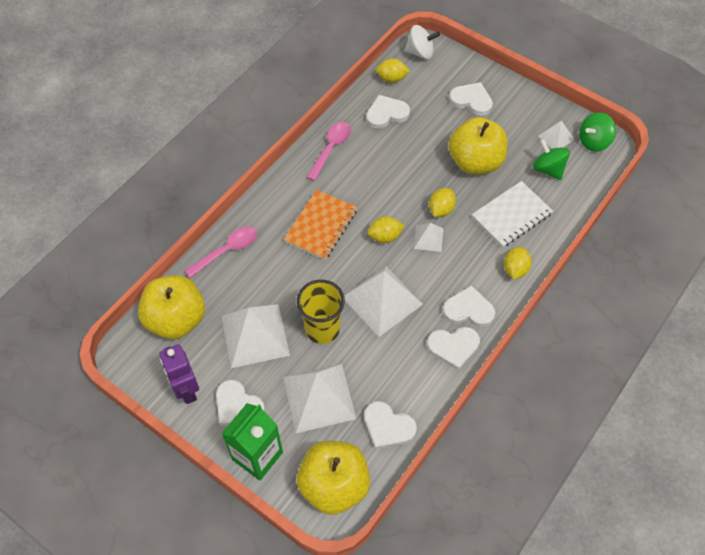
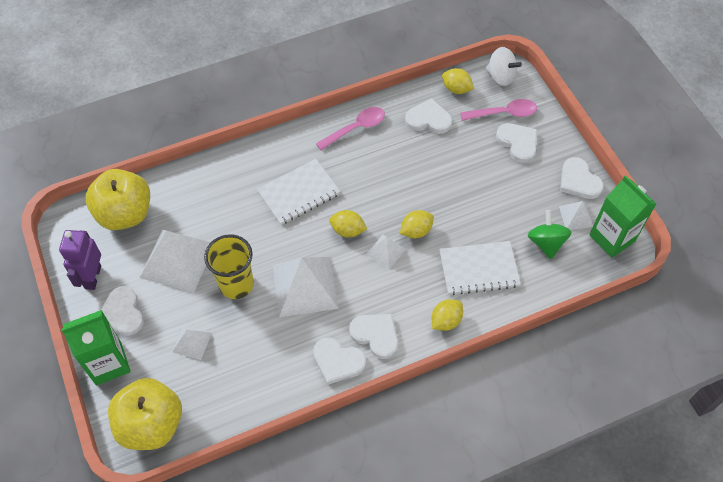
camera: 30 degrees right, 0 degrees up
pink spoon [184,227,257,278] -> pink spoon moved to [460,99,537,121]
white pyramid [283,364,356,433] -> white pyramid [172,325,212,360], size x0.50
orange notebook [284,190,357,260] -> white notebook [257,159,340,225]
white heart [364,401,417,450] -> white heart moved to [560,157,604,199]
yellow apple [449,117,508,175] -> none
green spinning top [579,112,616,152] -> green carton [589,175,656,258]

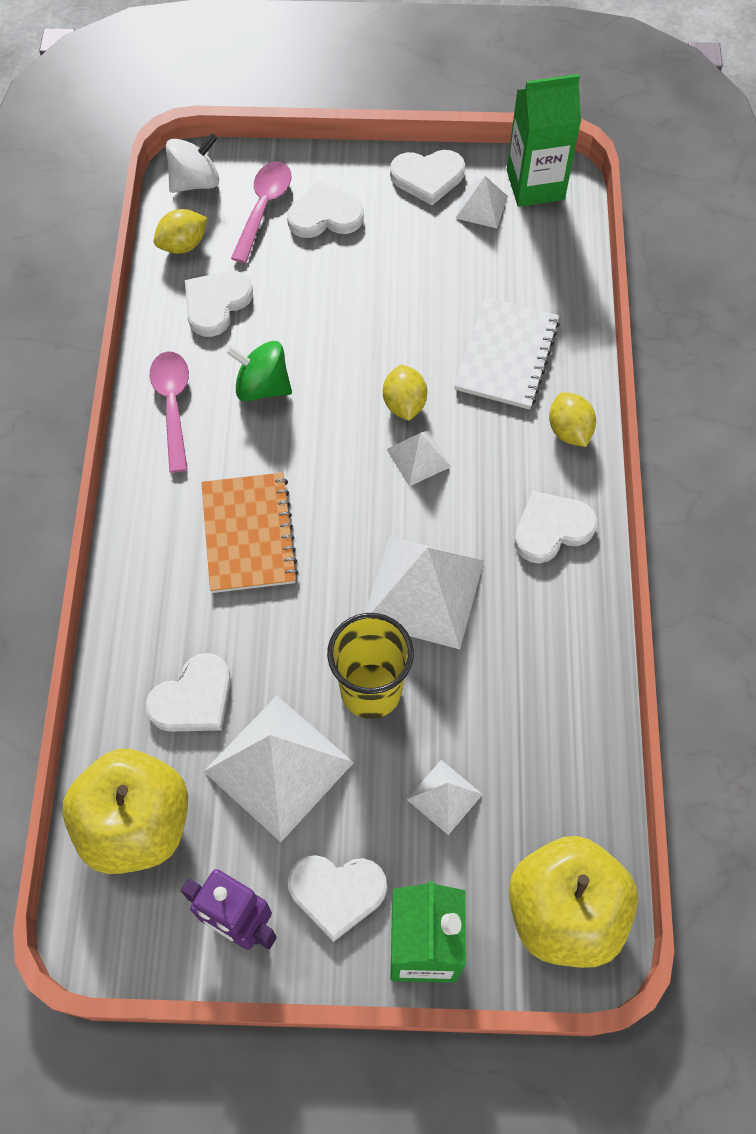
camera: 65 degrees left, 5 degrees up
white notebook [257,159,340,225] -> orange notebook [201,472,298,593]
white heart [313,337,366,385] -> white heart moved to [146,653,231,732]
yellow lemon [329,210,367,237] -> none
green spinning top [528,210,572,259] -> green spinning top moved to [226,341,292,401]

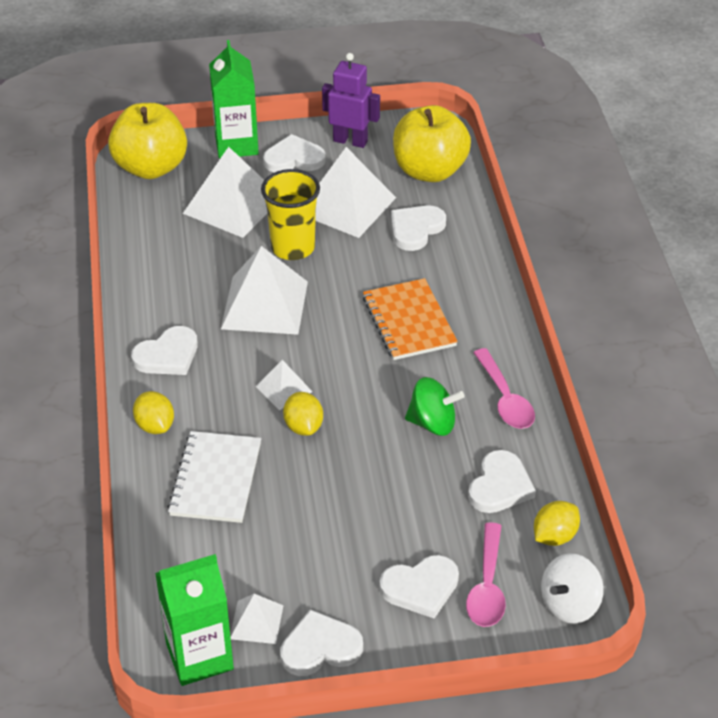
camera: 170 degrees right, 20 degrees down
white pyramid [406,760,483,835] -> white pyramid [183,147,268,238], size x1.98

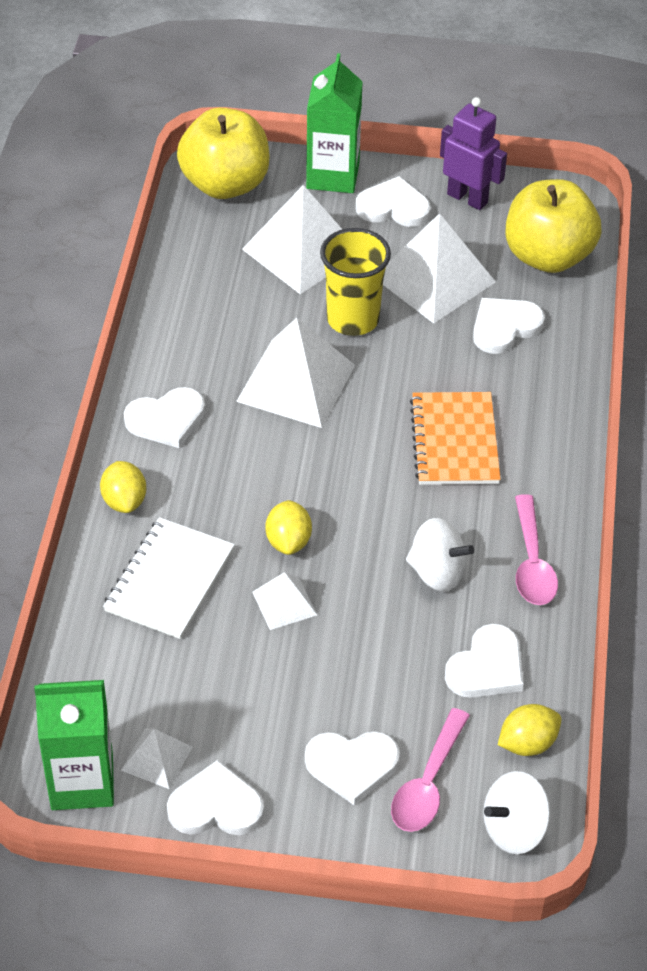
camera: 15 degrees right, 5 degrees up
white pyramid [256,360,312,410] -> white pyramid moved to [253,572,317,630]
green spinning top [405,377,465,436] -> white spinning top [406,518,474,591]

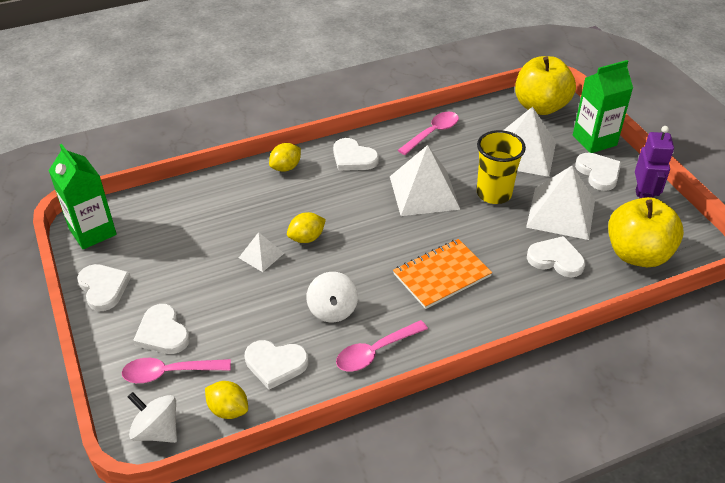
camera: 60 degrees right, 5 degrees down
white notebook [103,517,234,639] -> none
white pyramid [121,729,192,789] -> none
none -> pink spoon [398,112,459,155]

